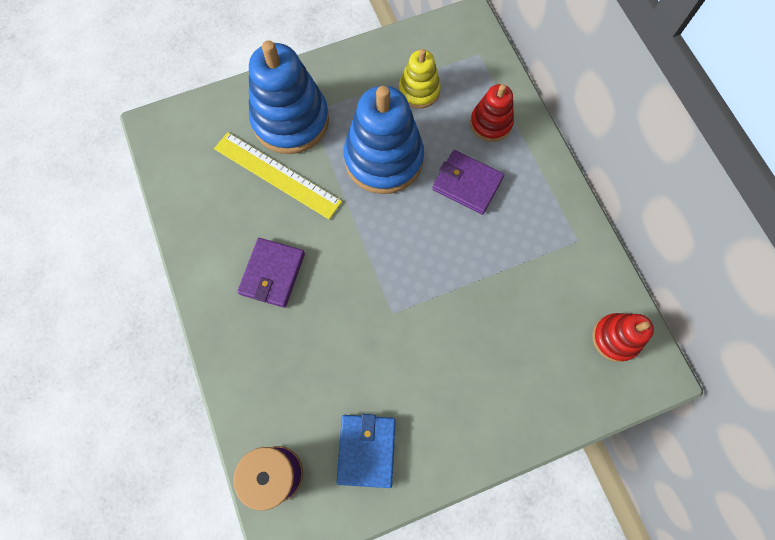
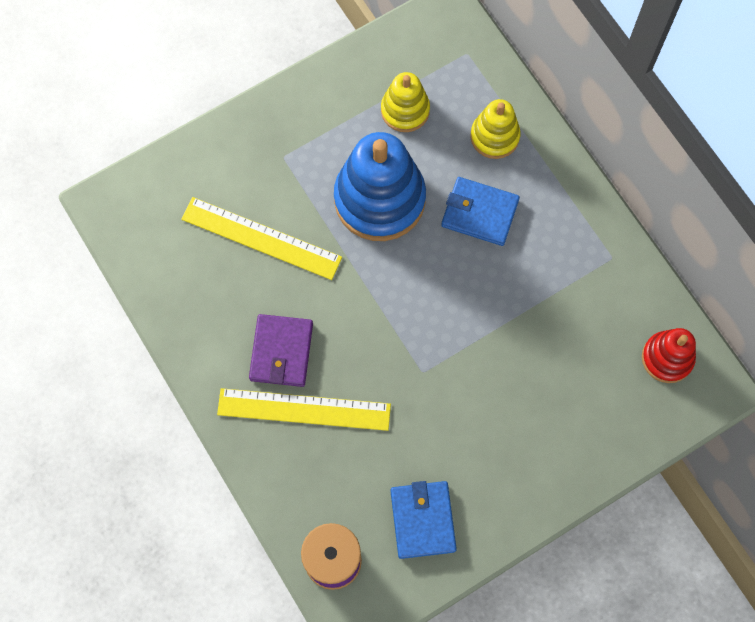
camera: 10 degrees left, 0 degrees up
blue stacking toy [249,40,329,154] -> none
purple wallet [432,150,504,215] -> blue wallet [441,177,520,246]
red stacking toy [470,84,514,142] -> yellow stacking toy [470,99,521,159]
none -> yellow ruler [217,388,391,431]

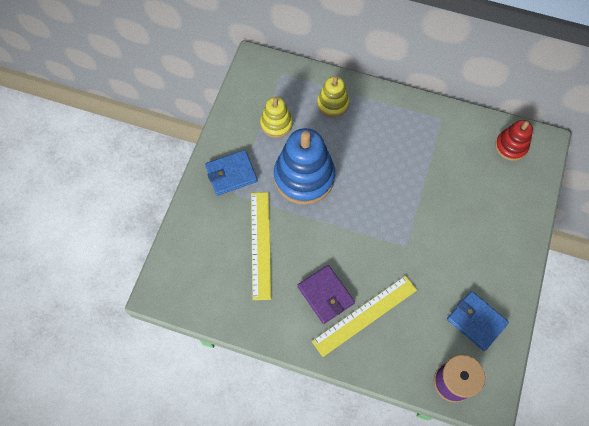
camera: 40 degrees left, 5 degrees down
yellow ruler [181,197,342,280] -> yellow ruler turned 75 degrees counterclockwise [251,192,271,300]
blue wallet [441,177,520,246] -> blue wallet moved to [205,150,257,196]

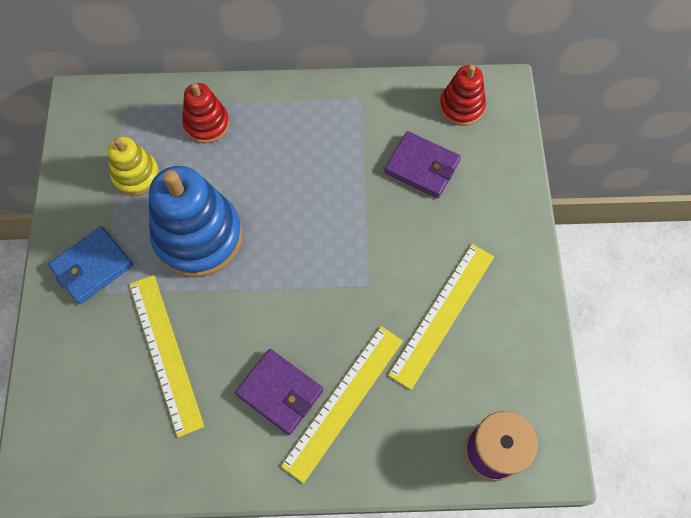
camera: 20 degrees left, 0 degrees up
yellow stacking toy [317,76,349,117] -> red stacking toy [182,83,230,144]
blue wallet [447,291,509,351] -> none
none -> purple wallet [384,131,461,198]
none -> yellow ruler [388,244,494,390]

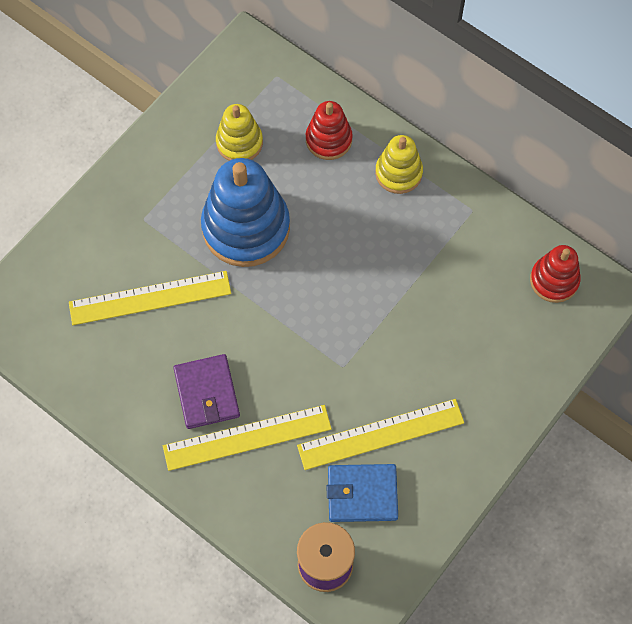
camera: 40 degrees right, 0 degrees up
blue wallet [48,226,133,304] -> blue wallet moved to [327,464,398,522]
yellow ruler [129,275,204,437] -> yellow ruler turned 60 degrees clockwise [69,271,231,325]
purple wallet [384,131,461,198] -> none
none -> yellow stacking toy [375,135,423,194]

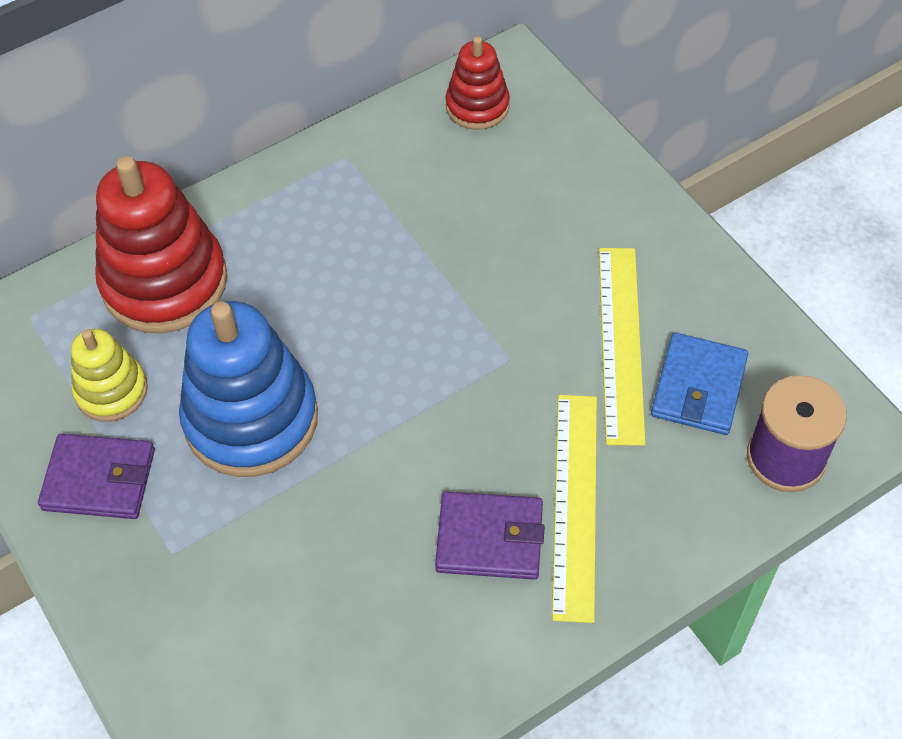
camera: 70 degrees left, 10 degrees down
yellow ruler [69,271,231,325] -> none
red stacking toy [306,101,353,160] -> red stacking toy [95,156,228,333], size x1.83
yellow stacking toy [375,135,423,194] -> none
none -> purple wallet [38,434,155,519]

